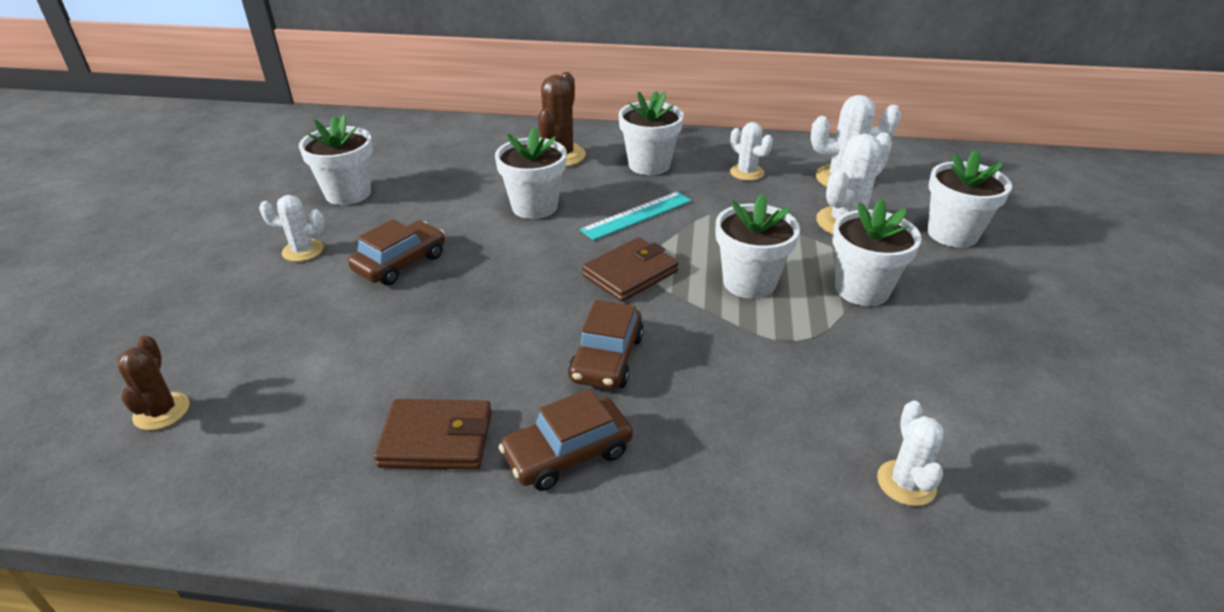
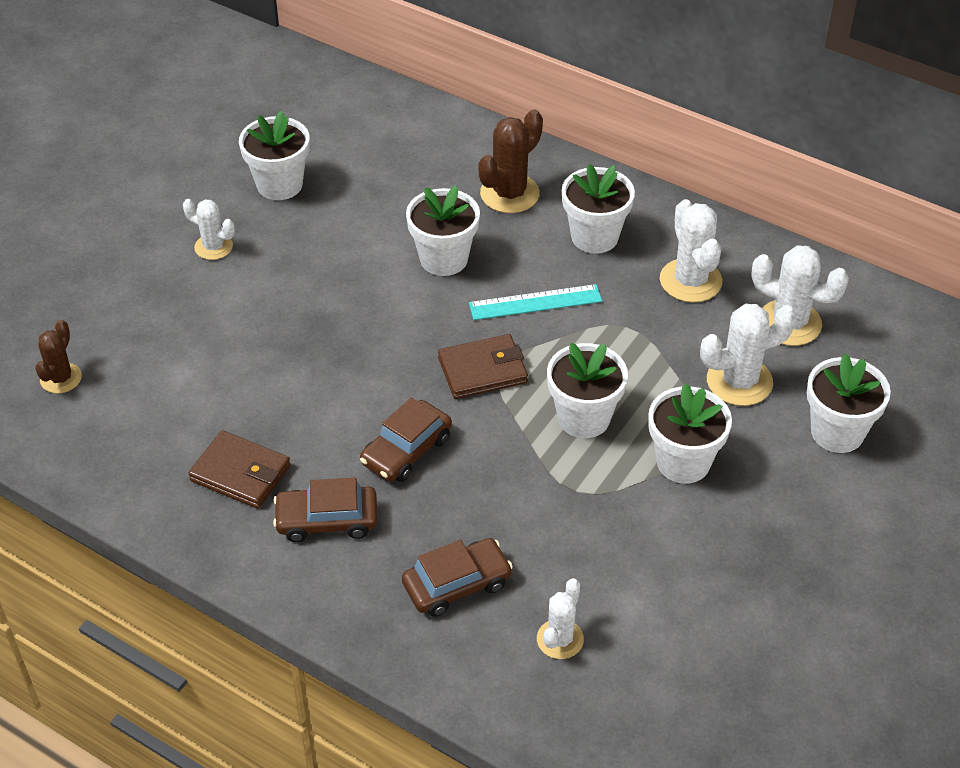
camera: 25 degrees right, 10 degrees up
brown car [348,219,445,285] -> brown car moved to [402,538,513,617]
white cactus [730,122,773,181] -> white cactus [660,199,722,302], size x1.60

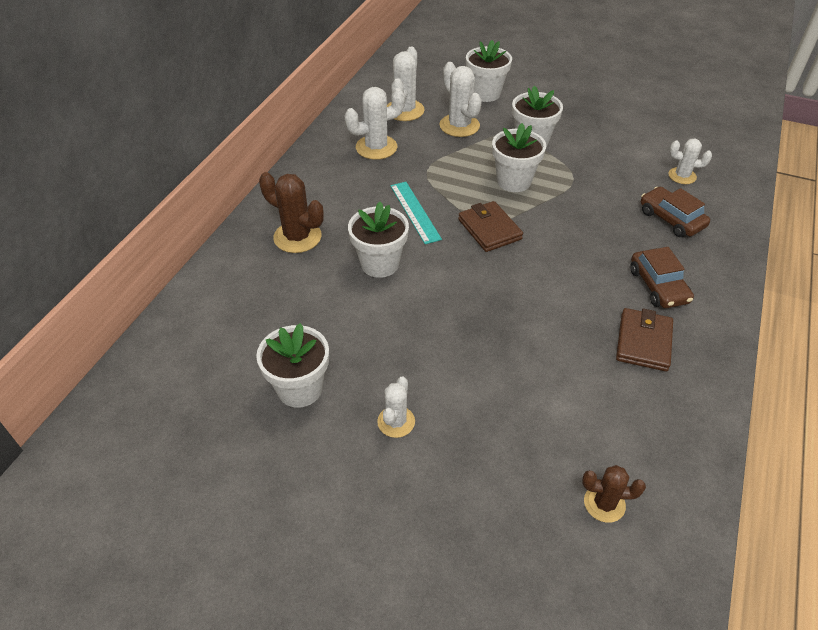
camera: 100 degrees left, 0 degrees up
brown car [360,398,452,482] -> none
white flower pot [562,164,635,254] -> none

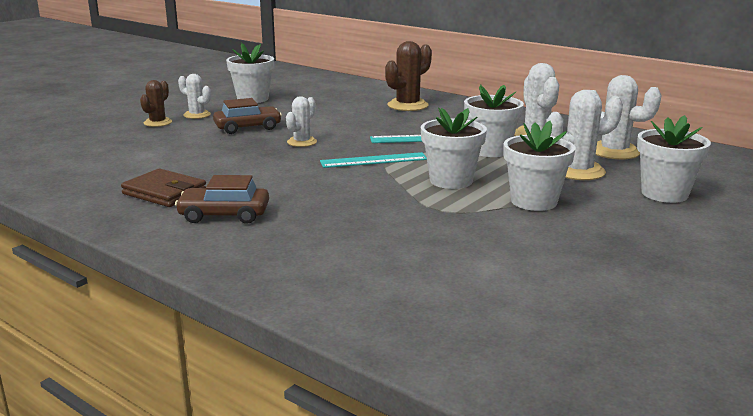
camera: 105 degrees right, 25 degrees down
white flower pot [348,202,409,278] -> white flower pot moved to [464,84,524,157]
brown wallet [458,201,523,252] -> turquoise ruler [320,152,427,168]
brown cactus [582,465,646,523] -> brown cactus moved to [140,80,172,127]
brown car [641,187,710,237] -> brown car moved to [213,98,282,134]
white cactus [668,139,712,184] -> white cactus moved to [286,96,317,147]

